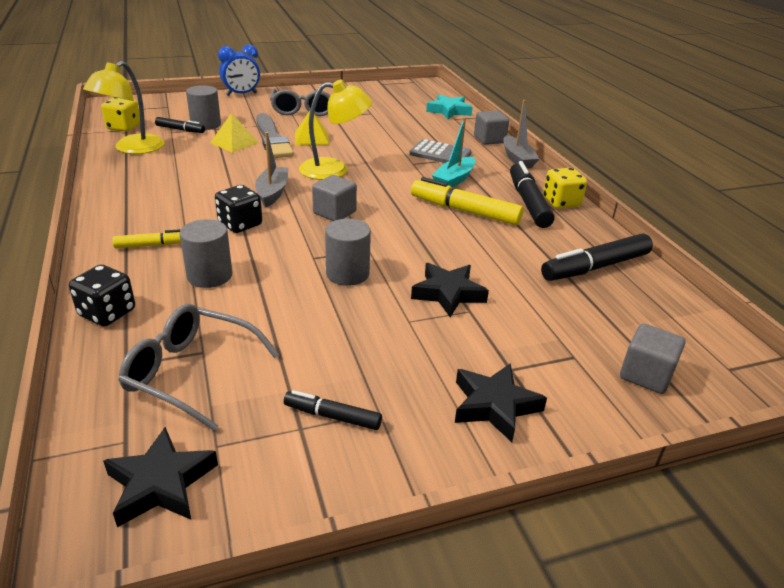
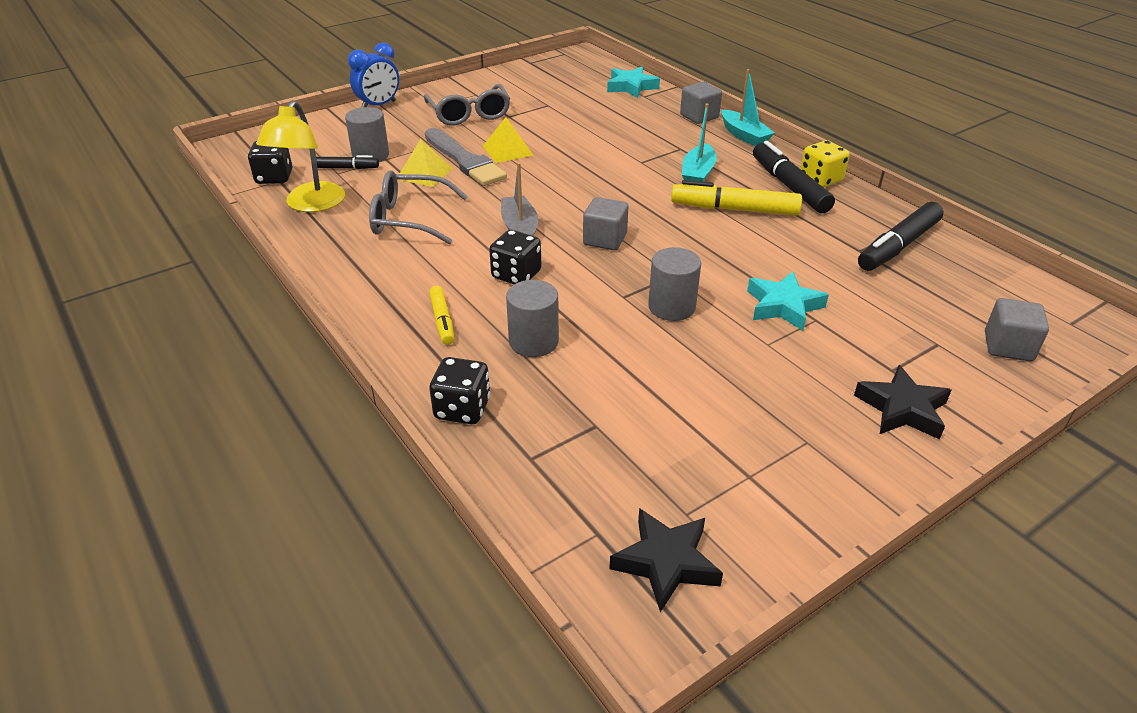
camera: 15 degrees left, 5 degrees up
yellow dice [101,97,140,132] -> black dice [248,141,292,184]
yellow marker [112,229,181,248] -> yellow marker turned 105 degrees clockwise [429,286,454,345]
grey glasses [119,304,279,431] -> grey glasses moved to [369,170,468,245]
black marker [284,390,382,430] -> none
yellow lamp [299,80,372,180] -> none
grey calculator [409,139,472,163] -> none
black star [411,263,489,317] -> turquoise star [747,272,829,331]
grey boat [503,100,540,168] -> turquoise boat [721,69,775,146]

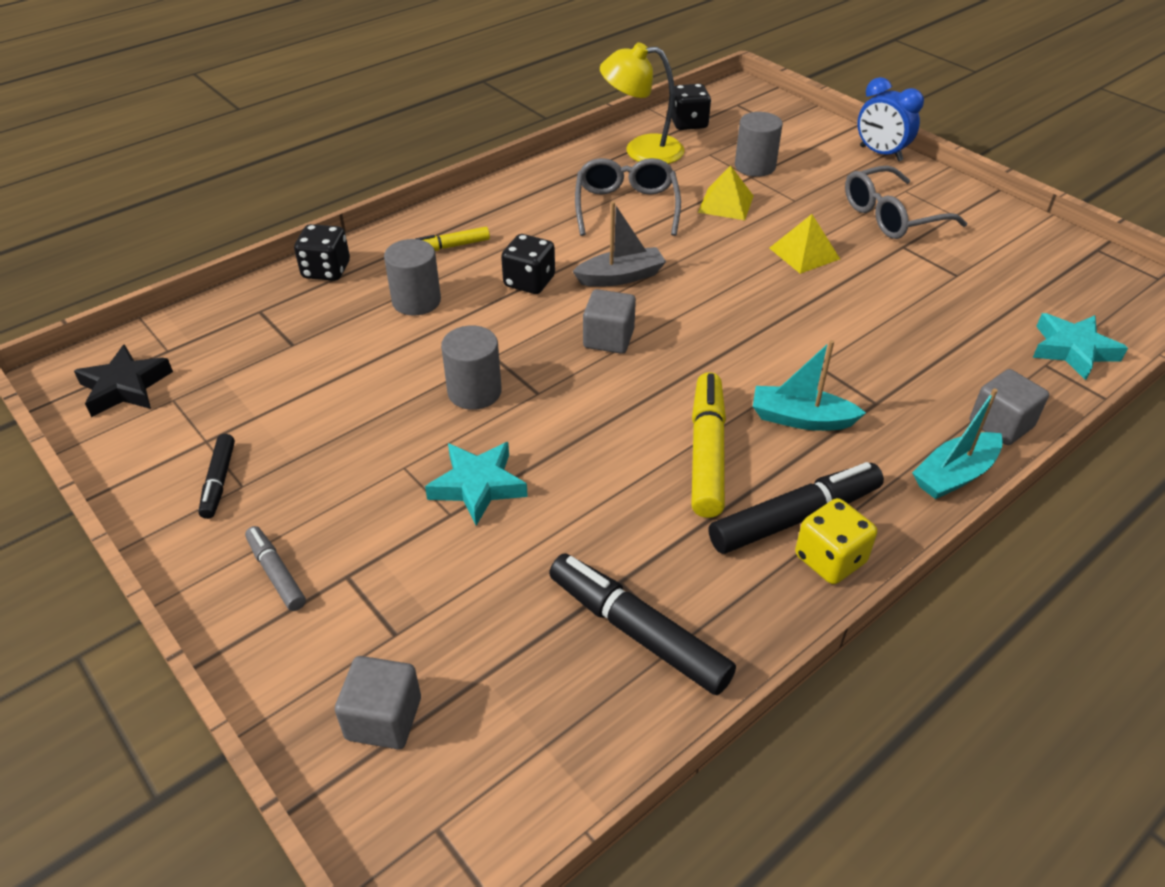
camera: 85 degrees right, 5 degrees up
black marker [316,155,379,169] -> black marker moved to [198,434,235,519]
grey brush [425,128,507,186] -> none
black star [854,365,951,440] -> grey marker [245,526,306,611]

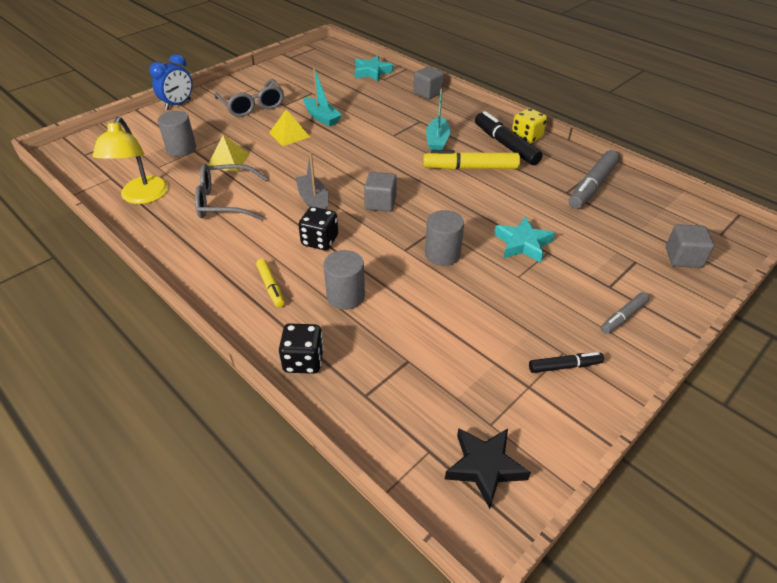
camera: 95 degrees left, 0 degrees up
black marker [549,553,736,695] -> grey marker [569,150,620,209]
black dice [672,84,711,130] -> none
turquoise boat [912,388,1003,499] -> turquoise boat moved to [303,67,342,127]

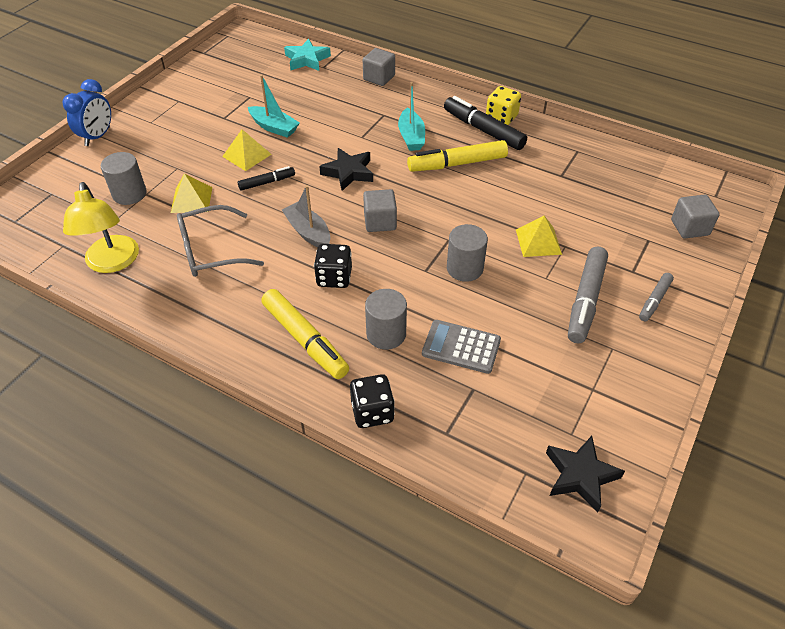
camera: 15 degrees left, 5 degrees up
grey glasses [214,79,284,117] -> none
yellow marker [256,259,285,307] -> yellow marker [261,289,349,379], size x1.80
turquoise star [494,217,555,263] -> yellow pyramid [516,216,562,257]
black marker [529,352,604,373] -> black marker moved to [238,166,295,191]
grey marker [569,150,620,209] -> grey marker moved to [568,247,608,343]
none -> black star [319,148,373,191]
none -> grey calculator [422,320,501,374]

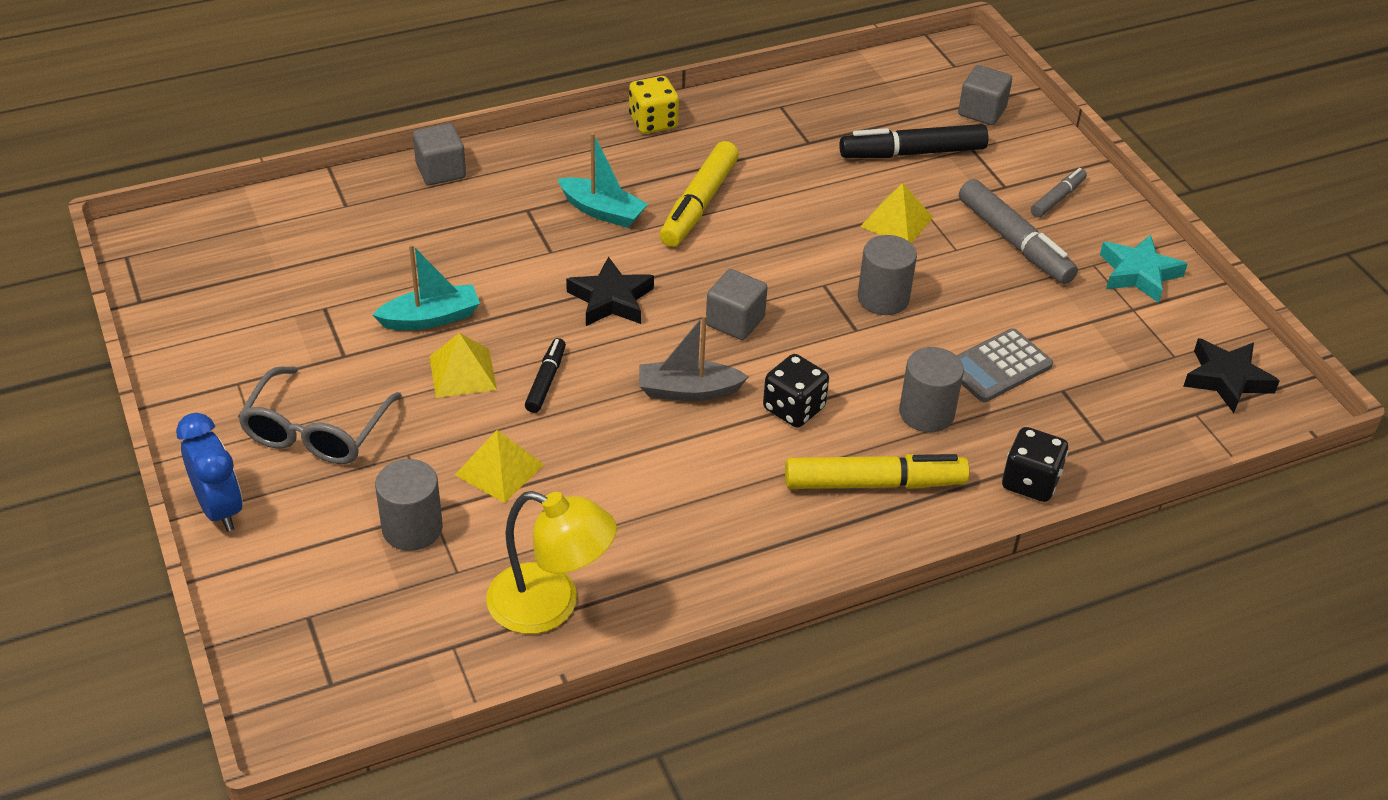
camera: 55 degrees left, 5 degrees down
grey glasses [177,205,264,277] -> grey glasses moved to [238,366,402,464]
turquoise star [284,39,331,71] -> turquoise star moved to [1100,235,1188,303]
black marker [444,96,527,150] -> black marker moved to [839,124,989,158]
grey marker [639,273,674,321] -> grey marker turned 120 degrees counterclockwise [1031,168,1087,217]

